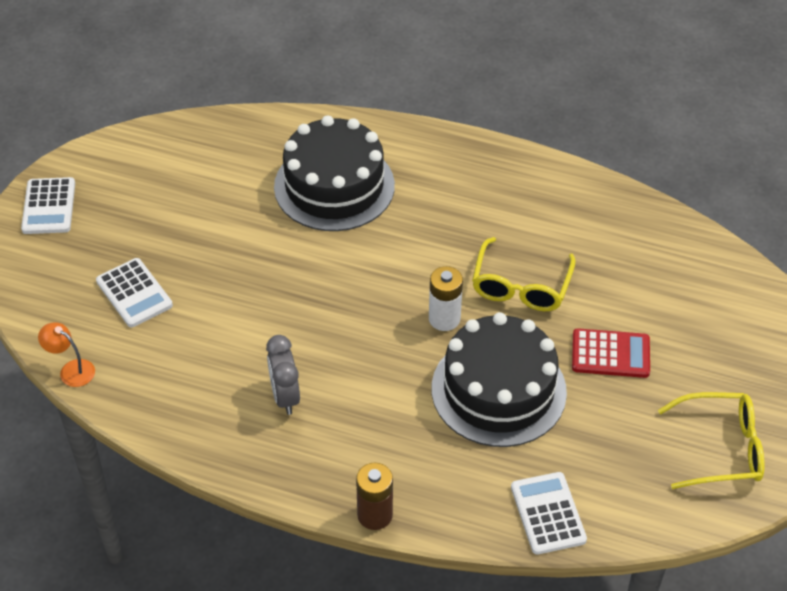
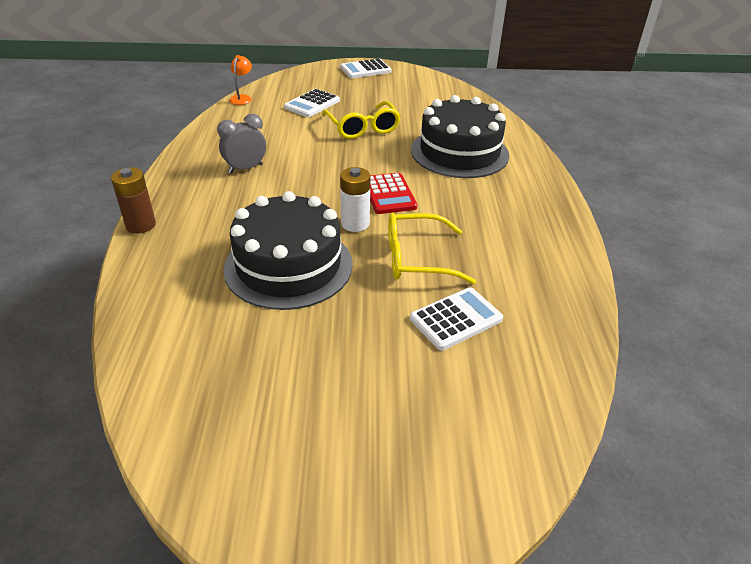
camera: 70 degrees right, 10 degrees down
white calculator [511,472,587,555] -> white calculator moved to [410,287,503,351]
red calculator [572,328,650,378] -> red calculator moved to [370,173,417,214]
yellow glasses [658,392,765,489] -> yellow glasses moved to [322,101,401,139]

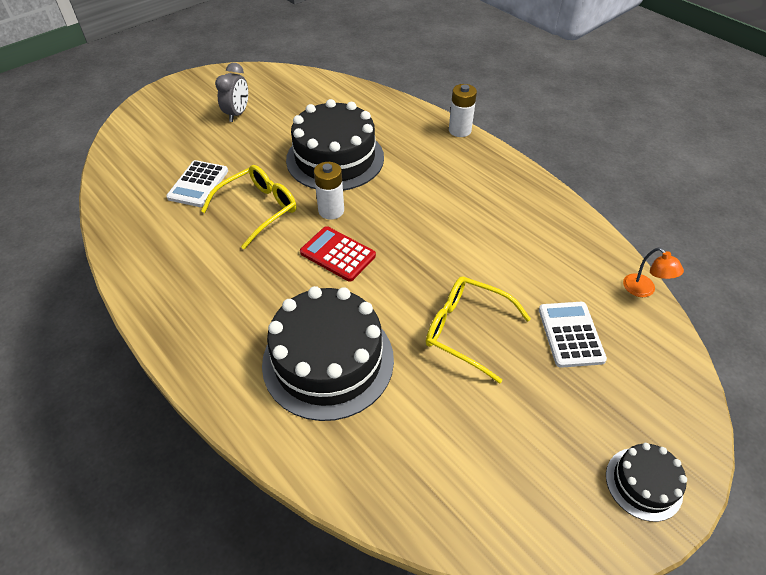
camera: 140 degrees right, 10 degrees up
brown battery [111,168,156,233] -> white battery [449,84,477,137]
grey clock [217,114,266,174] -> grey clock moved to [215,63,248,122]
white calculator [340,59,392,78] -> black cake [606,443,687,522]

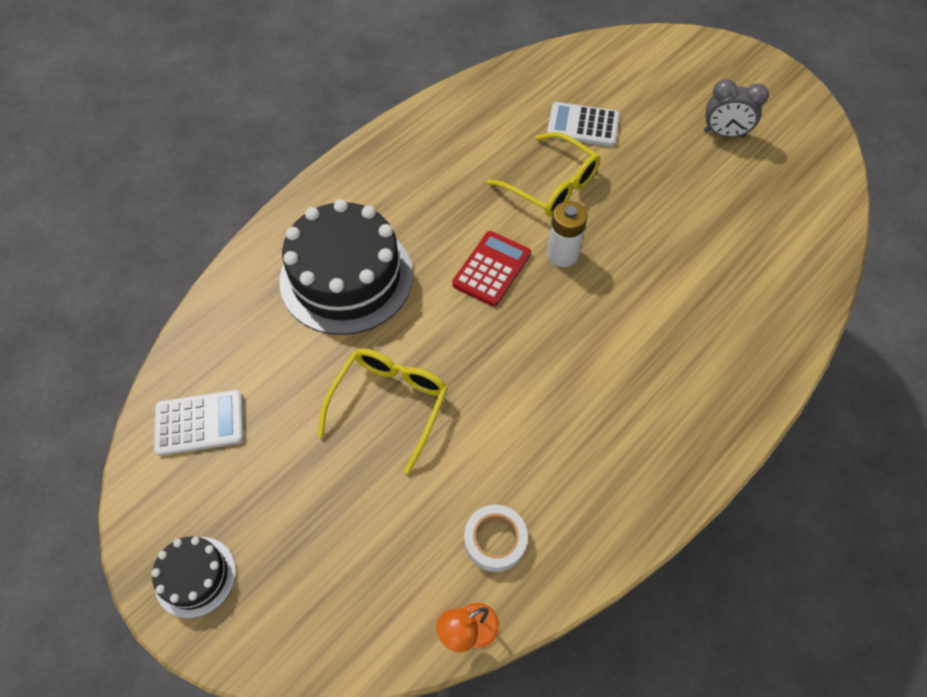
camera: 85 degrees right, 10 degrees up
black cake [286,99,384,191] -> none
white battery [449,84,477,137] -> none
white calculator [539,302,607,368] -> white calculator moved to [154,390,244,456]
none -> white tape [464,505,528,572]

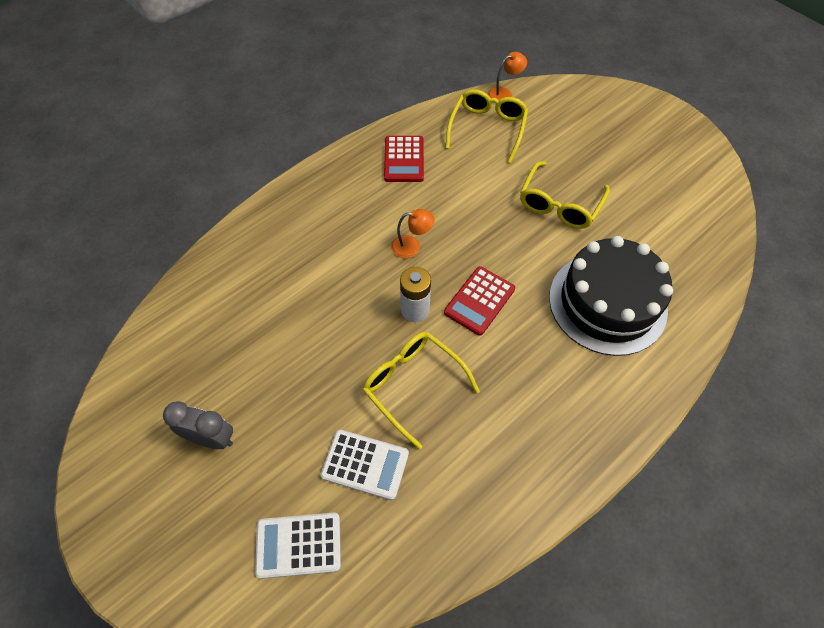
camera: 175 degrees left, 0 degrees up
black cake [151,536,236,619] -> none
white calculator [154,390,244,456] -> white calculator moved to [255,513,341,579]
white tape [464,505,528,572] -> yellow glasses [445,89,528,163]
none -> red calculator [384,136,424,182]
none -> orange lamp [391,209,435,258]

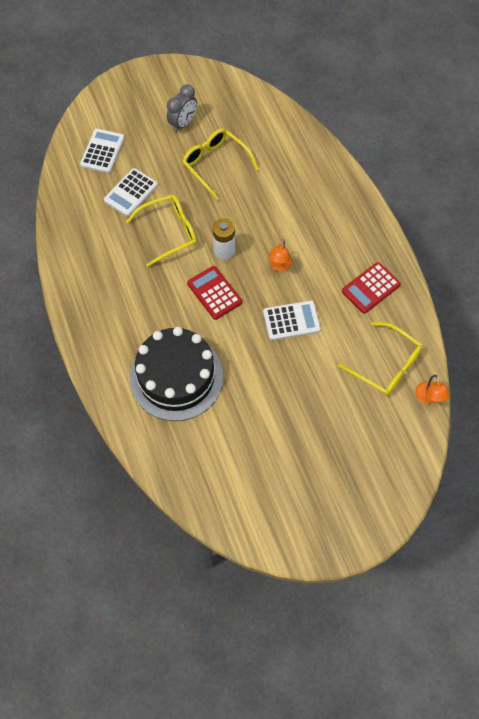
camera: 110 degrees right, 5 degrees up
red calculator [384,136,424,182] -> red calculator turned 60 degrees counterclockwise [342,262,401,314]
yellow glasses [520,161,610,229] -> yellow glasses moved to [182,128,259,200]
none -> white calculator [263,300,321,340]

